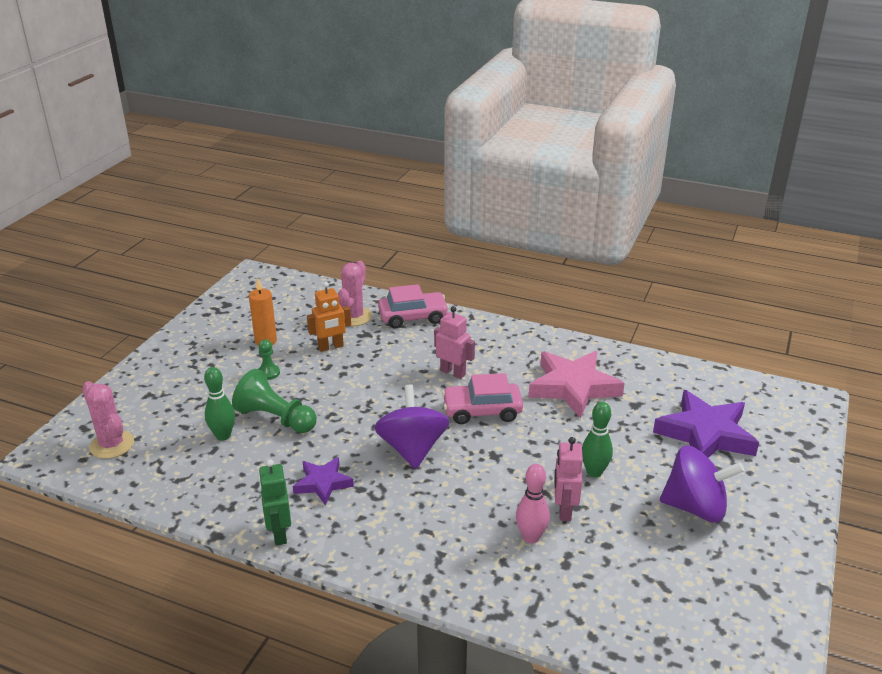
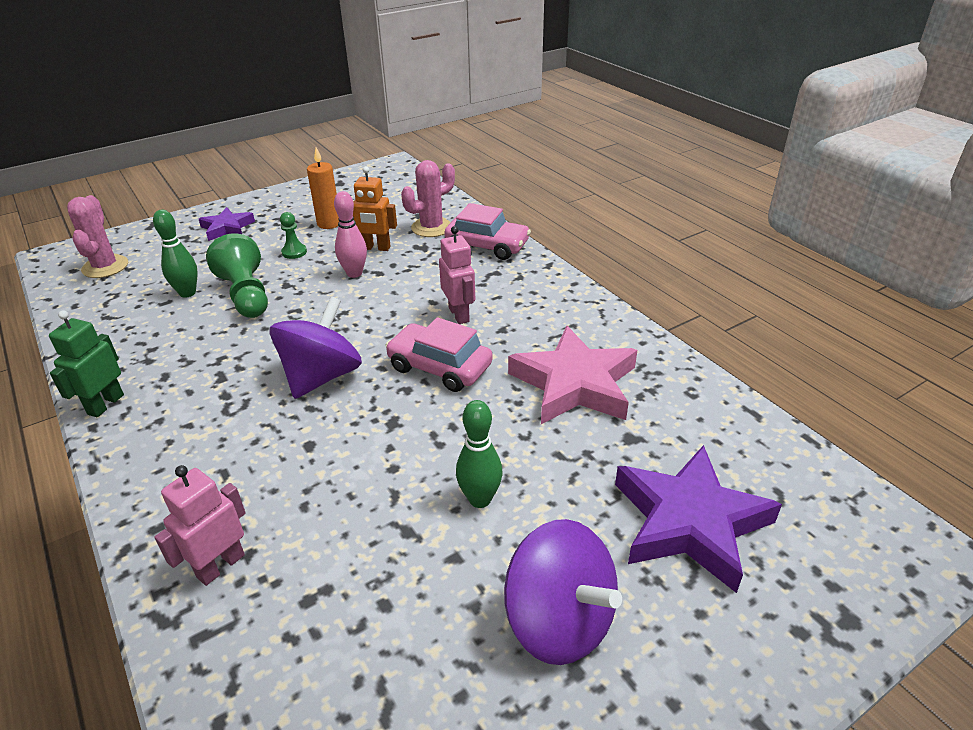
camera: 35 degrees right, 5 degrees up
purple star [293,457,354,505] -> purple star moved to [199,207,255,241]
pink bowling pin [516,464,550,543] -> pink bowling pin moved to [334,191,367,278]
pink robot [554,437,583,521] -> pink robot moved to [154,465,246,586]

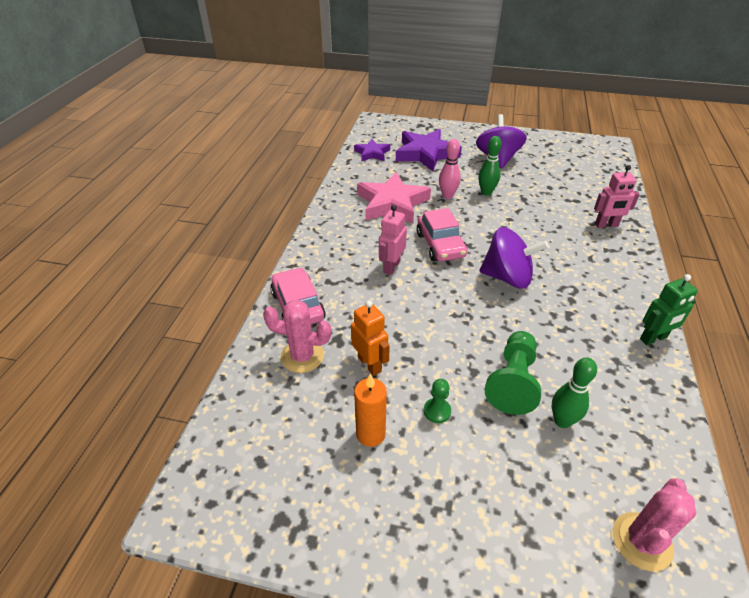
camera: 135 degrees left, 5 degrees up
purple star [199,207,255,241] -> purple star moved to [354,139,390,162]
purple spinning top [270,297,362,399] -> purple spinning top turned 150 degrees counterclockwise [479,227,549,289]
pink bowling pin [334,191,367,278] -> pink bowling pin moved to [439,139,461,199]

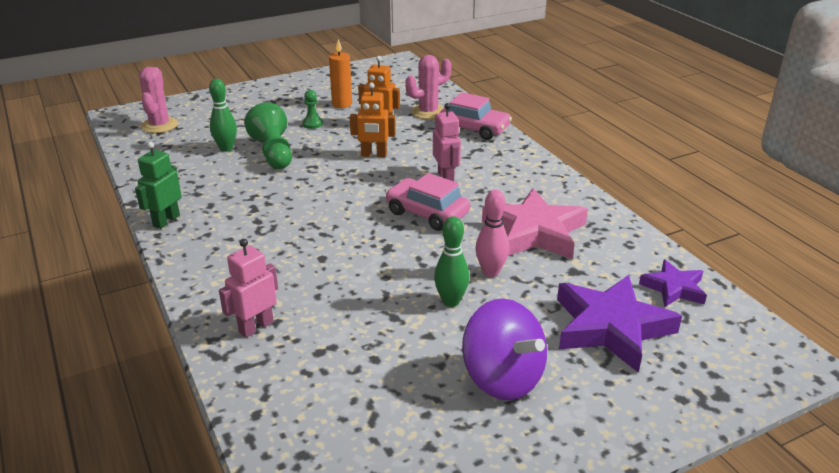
camera: 140 degrees right, 10 degrees down
purple spinning top [479,227,549,289] -> none
none -> orange robot [350,83,396,157]

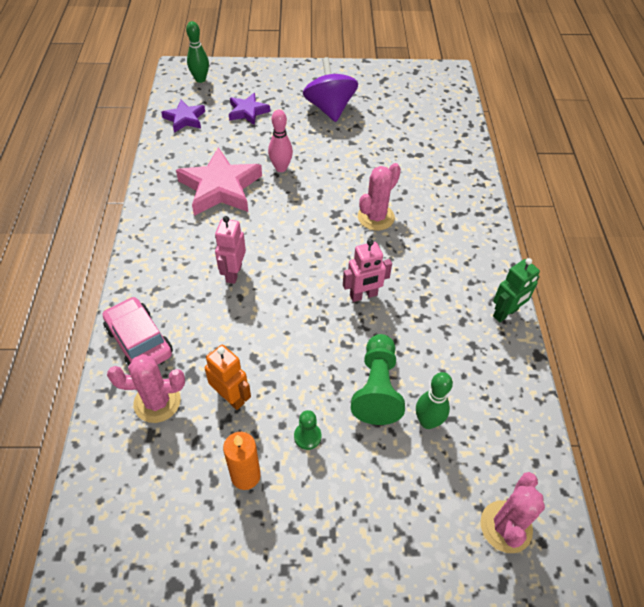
camera: 155 degrees left, 20 degrees up
pink robot [219,239,278,338] -> pink robot moved to [343,239,392,302]
orange robot [350,83,396,157] -> none
pink car [385,173,470,231] -> none
green bowling pin [434,216,470,307] -> green bowling pin moved to [186,21,209,83]
purple star [557,275,682,373] -> purple star [229,93,270,126], size x0.56
none -> pink cactus [358,163,401,231]

